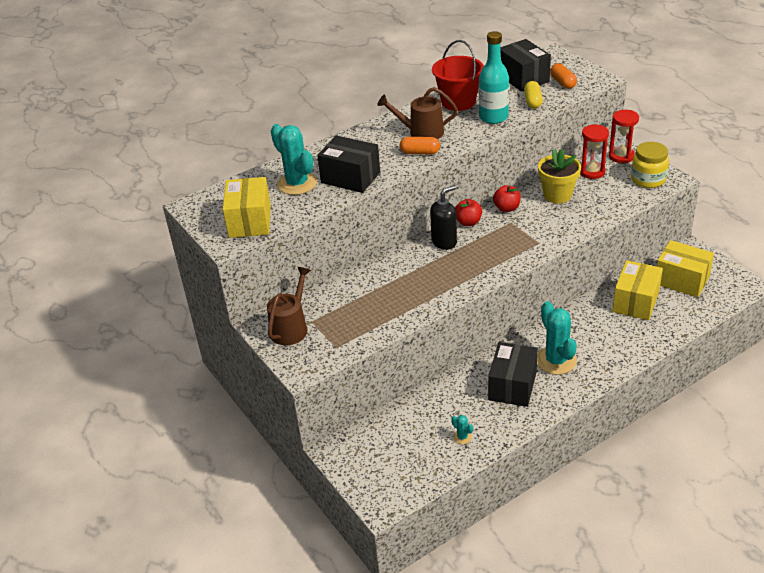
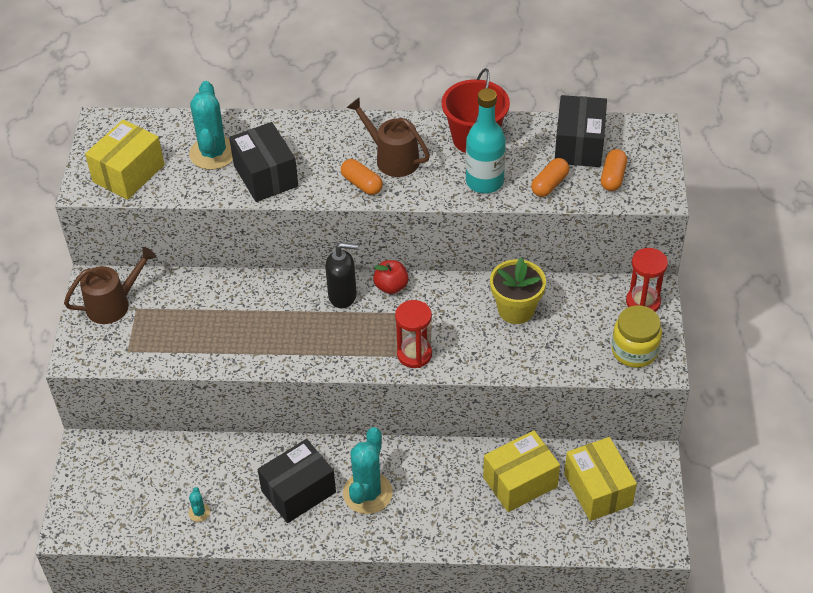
camera: 35 degrees right, 10 degrees up
red apple [493,185,521,212] -> none
yellow capsule [524,81,543,109] -> orange capsule [531,158,569,197]
red hourglass [580,124,609,179] -> red hourglass moved to [395,300,432,368]

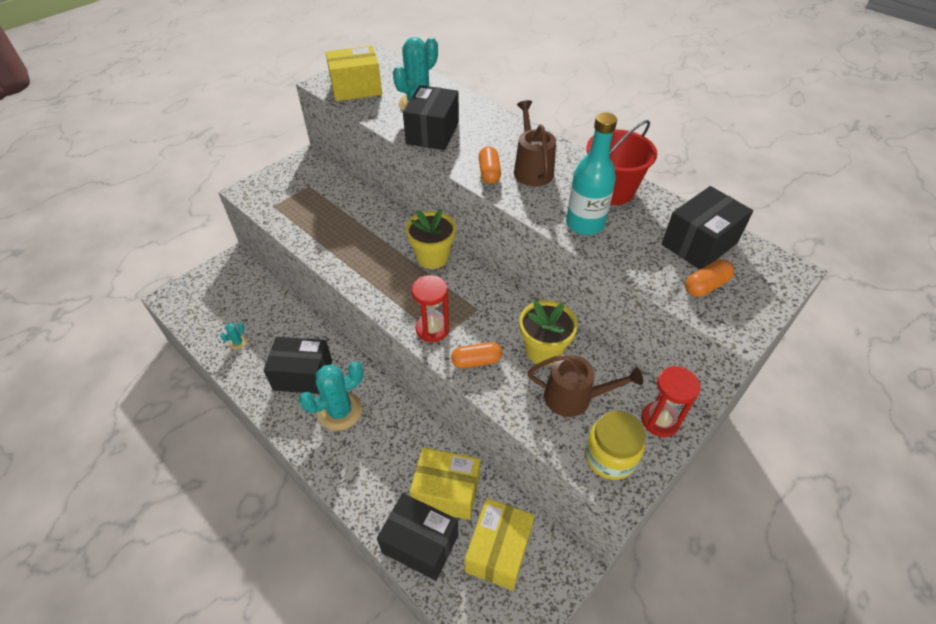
camera: 40 degrees right, 0 degrees up
brown watering can [64,247,156,324] -> brown watering can moved to [527,354,643,417]
black soap dispenser [325,243,358,308] -> yellow flower pot [406,209,456,269]
red apple [373,260,409,294] -> none
orange capsule [531,158,569,197] -> orange capsule moved to [451,342,502,369]
none -> black box [377,493,459,581]

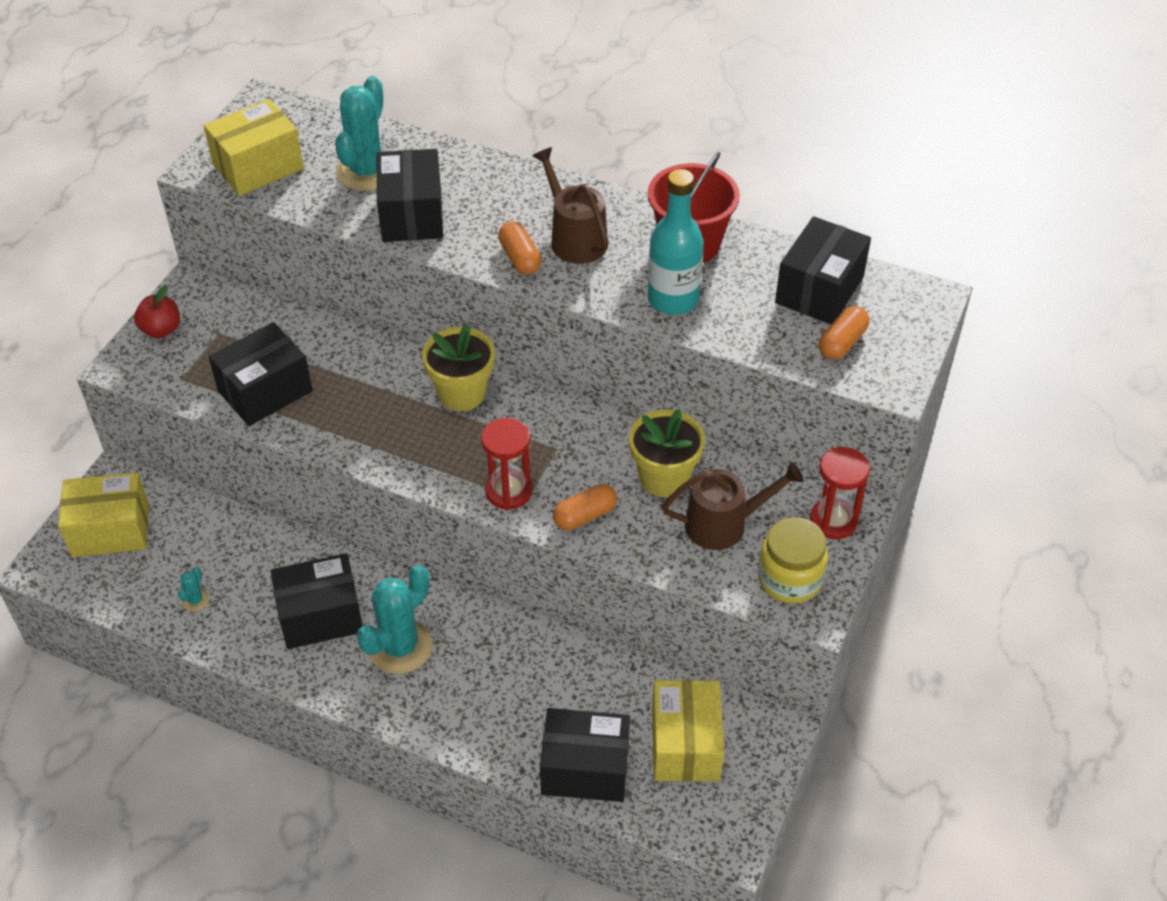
camera: 20 degrees left, 0 degrees up
yellow box [410,447,480,520] -> yellow box moved to [58,472,149,557]
none -> red apple [134,285,180,338]
none -> black box [209,322,313,426]

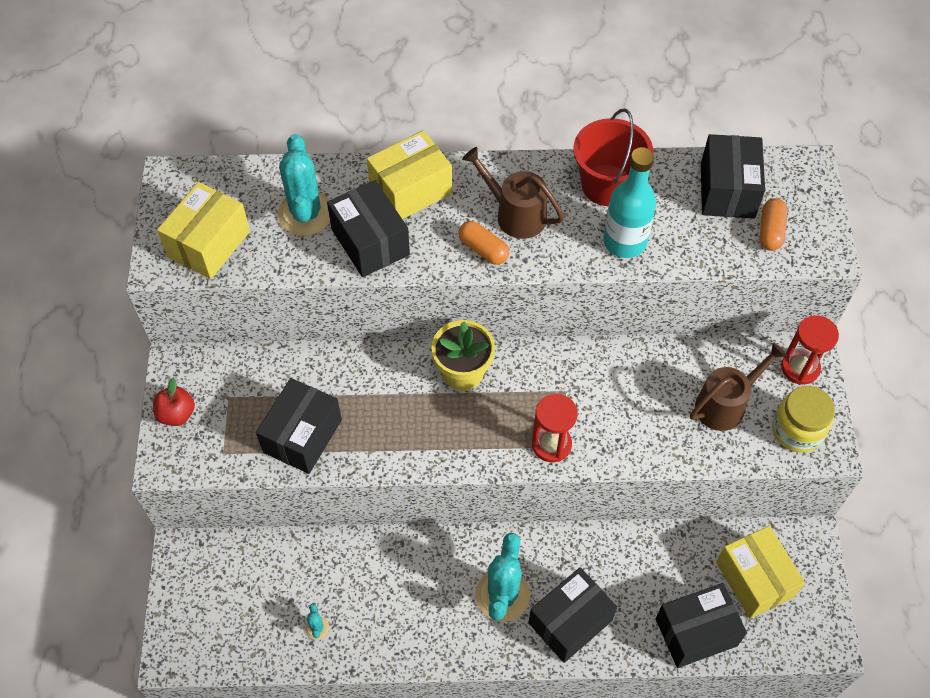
camera: 25 degrees left, 10 degrees up
yellow box [58,472,149,557] -> yellow box moved to [367,130,452,219]
black box [271,553,363,649] -> black box moved to [528,567,617,663]
orange capsule [553,484,617,530] -> none
yellow flower pot [629,409,705,497] -> none

